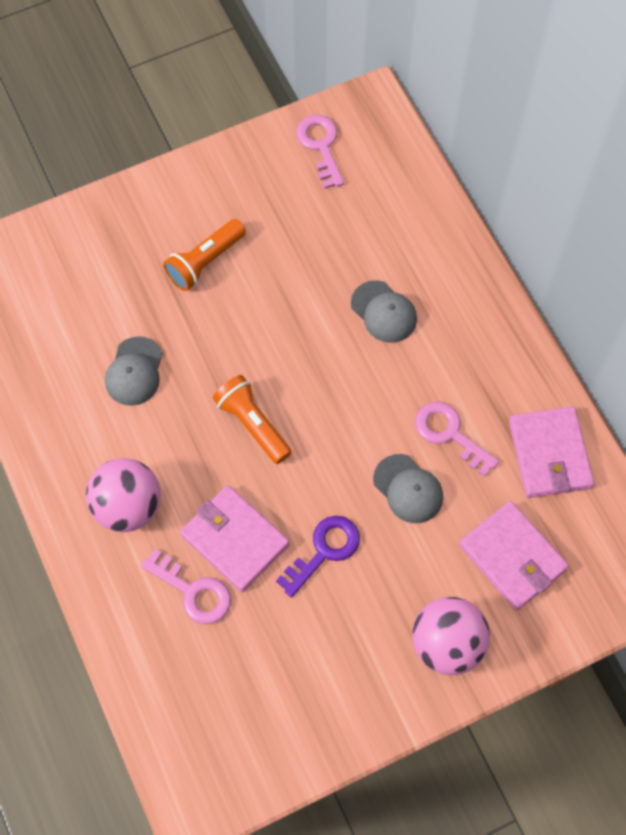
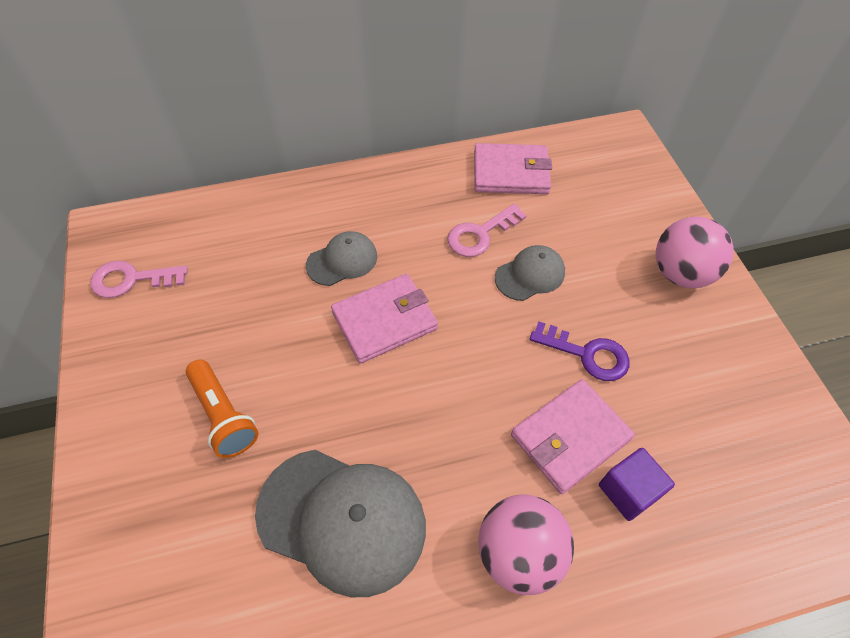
camera: 80 degrees left, 10 degrees down
grey cap [105,337,163,406] -> grey cap [255,450,426,597], size x1.86
pink key [141,549,231,624] -> purple cube [599,448,675,521]
orange flashlight [213,375,292,464] -> none
purple key [276,516,360,597] -> purple key turned 150 degrees clockwise [530,321,630,381]
pink wallet [459,501,569,610] -> pink wallet moved to [331,274,438,364]

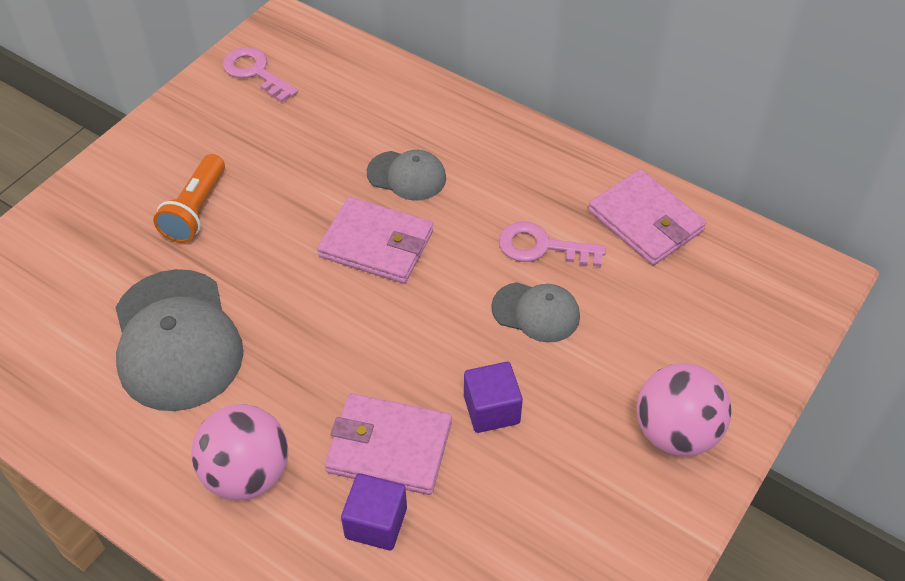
camera: 50 degrees right, 5 degrees down
purple key [530,321,630,381] -> purple cube [464,362,523,433]

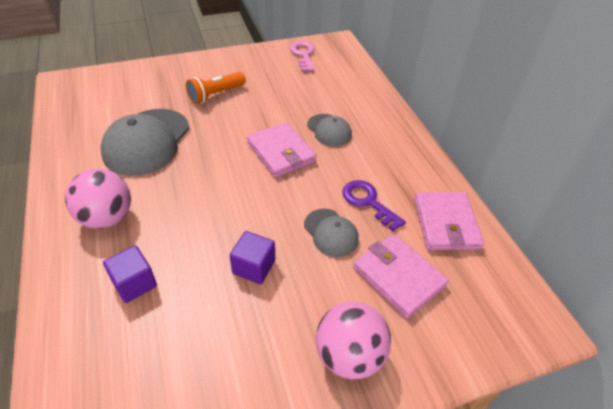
camera: 35 degrees right, 5 degrees down
pink wallet [325,393,452,495] -> pink wallet moved to [353,234,449,318]
pink key [499,221,606,267] -> purple key [342,180,406,231]

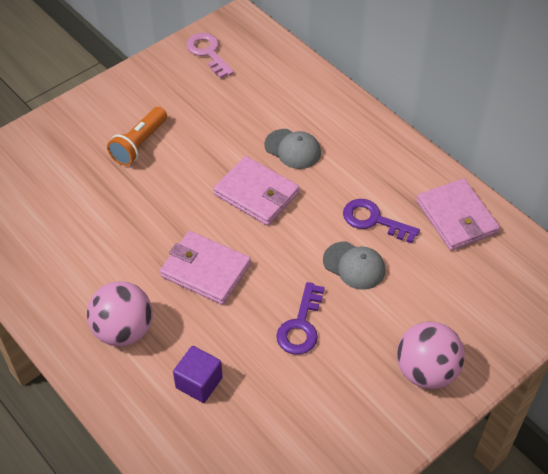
camera: 20 degrees left, 5 degrees up
grey cap [101,109,190,176] -> none
purple cube [229,231,275,284] -> purple key [276,282,325,355]
pink wallet [353,234,449,318] -> pink wallet moved to [160,231,251,305]

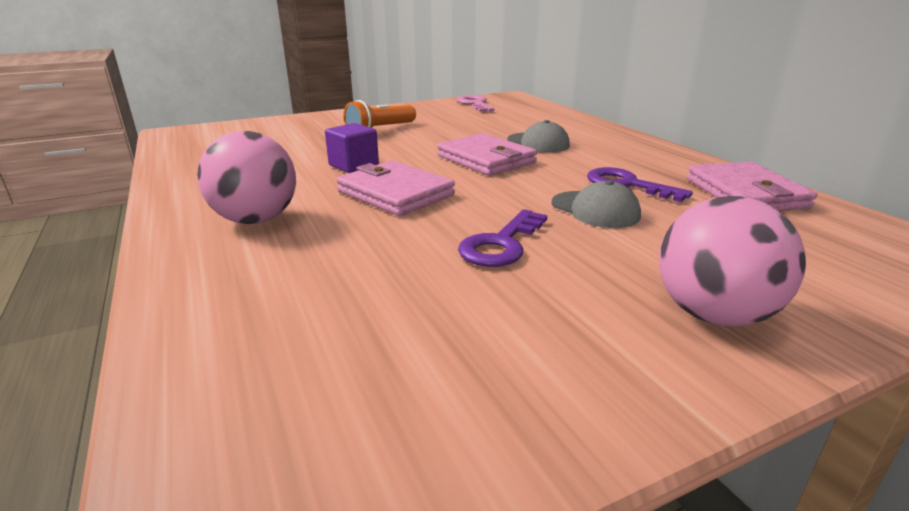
camera: 15 degrees right, 25 degrees down
purple cube [173,346,223,403] -> purple cube moved to [325,123,379,173]

